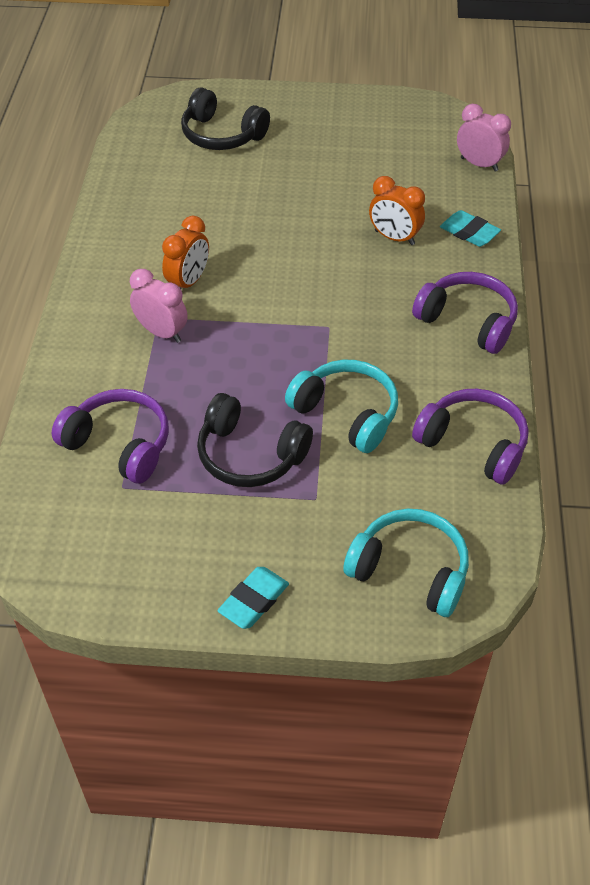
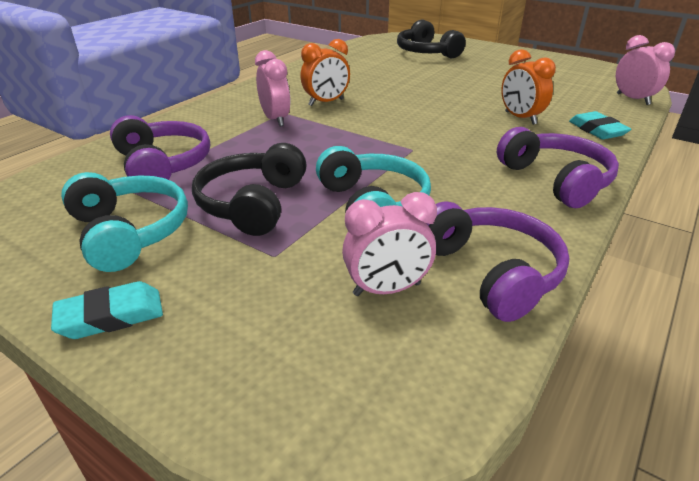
camera: 30 degrees right, 15 degrees down
black headphones [197,393,313,487] -> black headphones turned 45 degrees clockwise [192,143,307,236]
turquoise headphones [343,509,469,617] -> turquoise headphones moved to [61,172,188,272]
none -> pink clock [342,192,437,296]

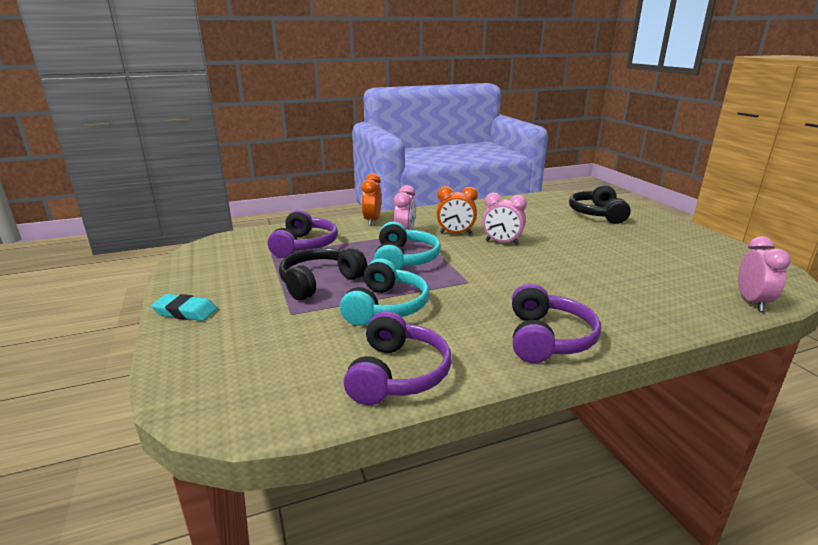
camera: 35 degrees right, 10 degrees down
turquoise headphones [61,172,188,272] -> turquoise headphones moved to [374,222,441,270]
pink clock [342,192,437,296] -> pink clock moved to [482,192,527,245]
orange clock [501,49,556,125] -> orange clock moved to [361,173,381,226]
turquoise eraser [569,111,631,139] -> none

